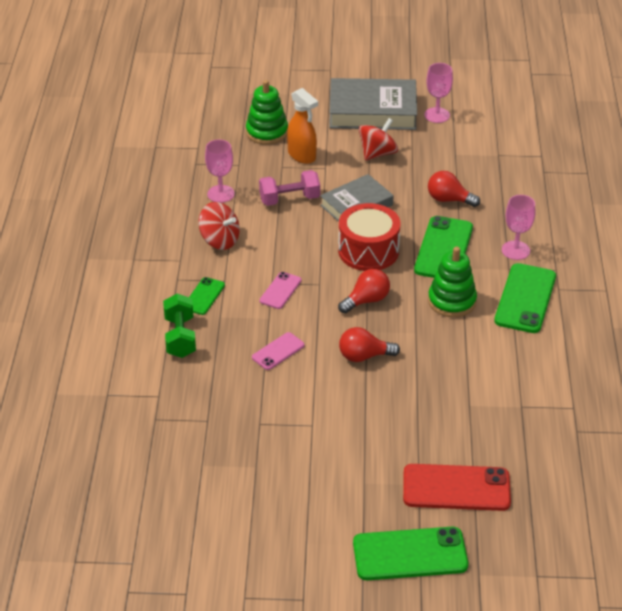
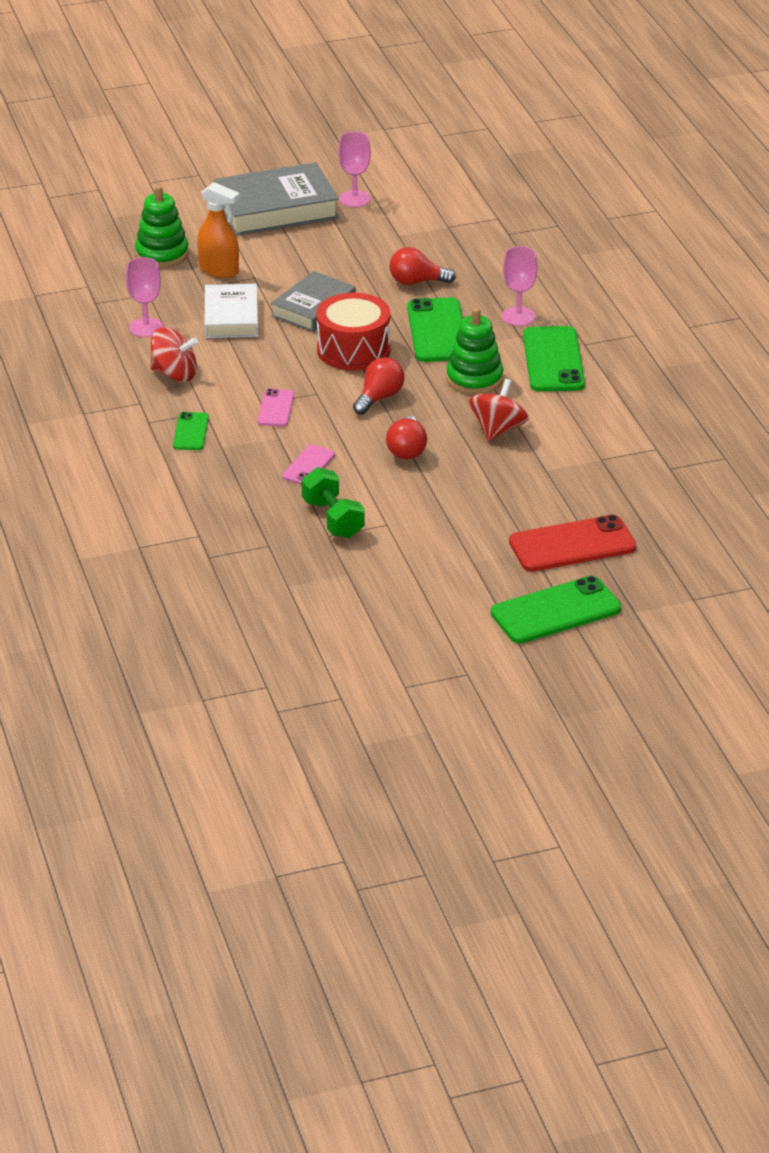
camera: 20 degrees left, 5 degrees down
green dumbbell [163,294,196,358] -> green dumbbell moved to [301,467,365,538]
pink dumbbell [259,170,320,206] -> white book [205,284,258,338]
red light bulb [339,327,400,362] -> red light bulb turned 60 degrees counterclockwise [386,416,427,459]
red spinning top [359,118,398,161] -> red spinning top moved to [469,379,529,441]

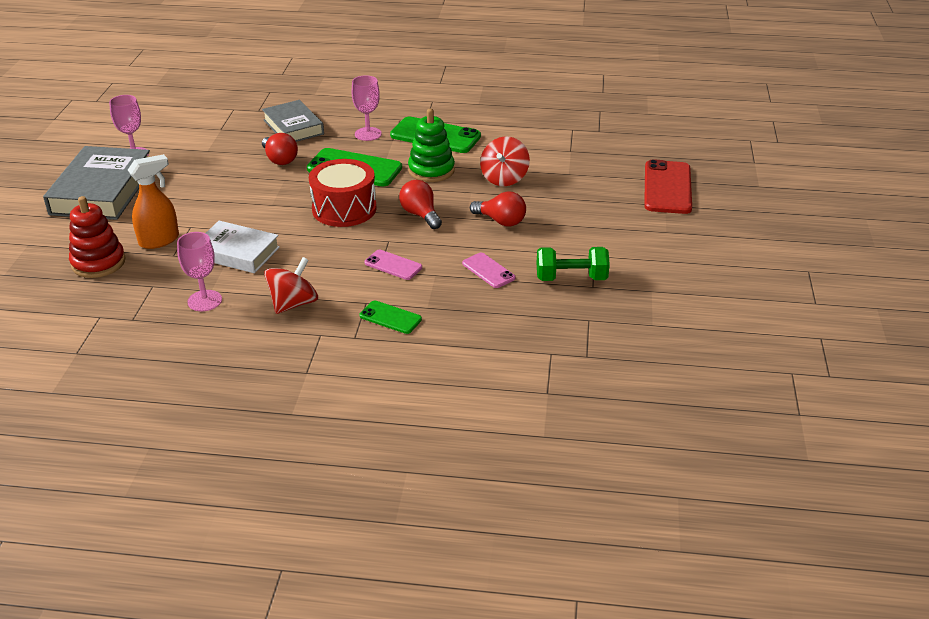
camera: 65 degrees left, 0 degrees up
green stacking toy [135,185,189,268] -> red stacking toy [69,196,126,278]
grey book [271,271,356,332] -> grey book moved to [262,100,324,142]
red light bulb [389,247,456,285] -> red light bulb turned 60 degrees counterclockwise [262,133,298,165]
red spinning top [469,379,529,441] -> red spinning top turned 120 degrees counterclockwise [480,137,530,186]
green phone [491,576,621,643] -> none

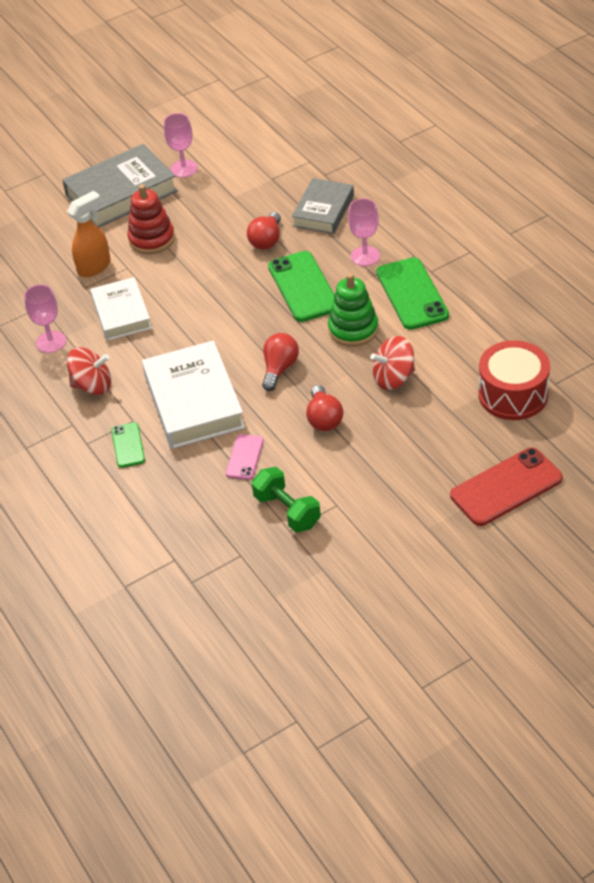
camera: 55 degrees right, 10 degrees up
red stacking toy [69,196,126,278] -> red stacking toy moved to [127,184,175,254]
orange spray bottle [128,154,179,249] -> orange spray bottle turned 60 degrees counterclockwise [67,191,111,277]
red drum [309,159,376,227] -> red drum moved to [478,340,550,420]
pink phone [365,250,422,280] -> white book [142,341,245,449]

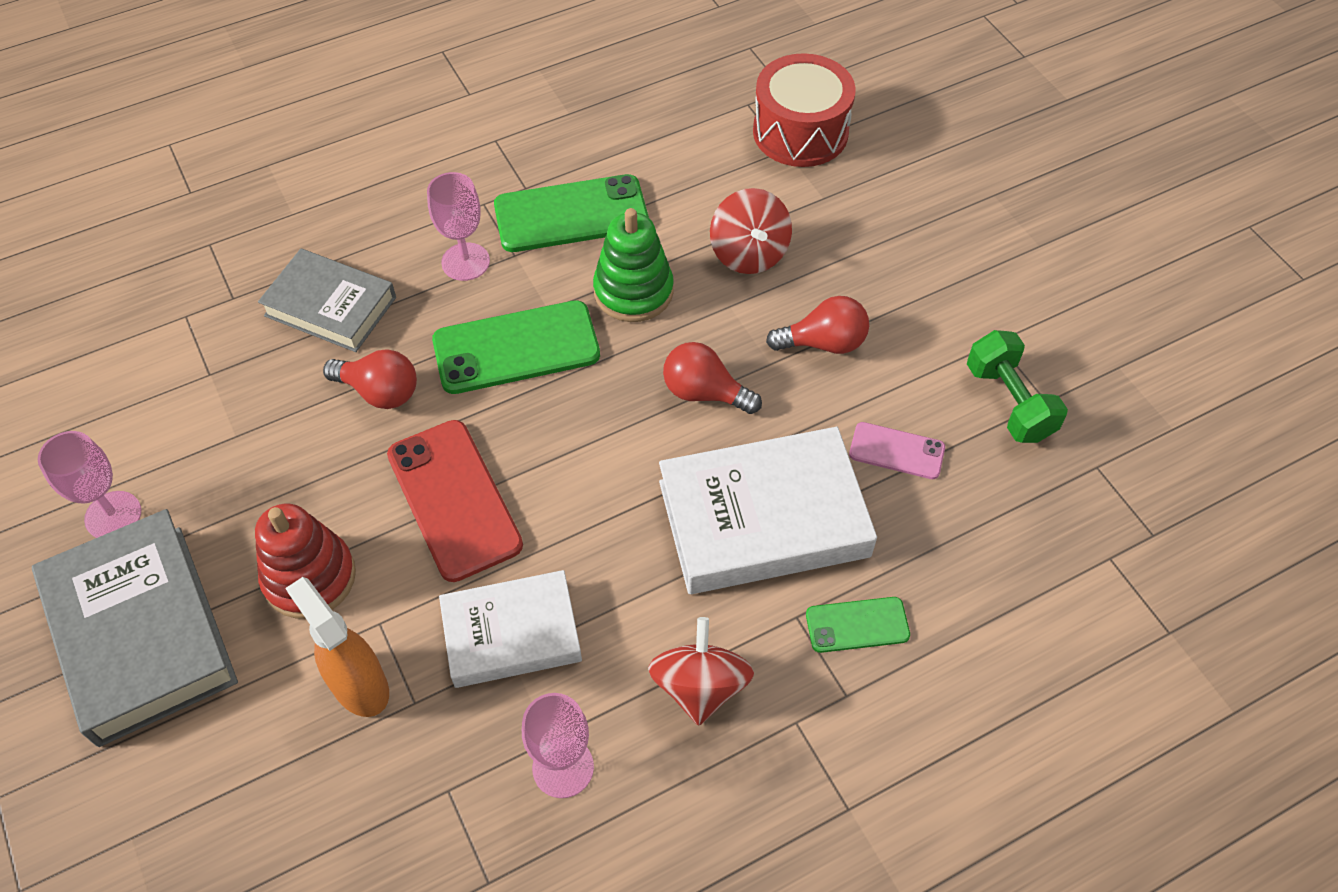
camera: 90 degrees left, 10 degrees up
green dumbbell [252,467,321,532] -> green dumbbell turned 75 degrees counterclockwise [967,330,1068,443]
red phone [450,447,563,526] -> red phone moved to [387,420,523,582]

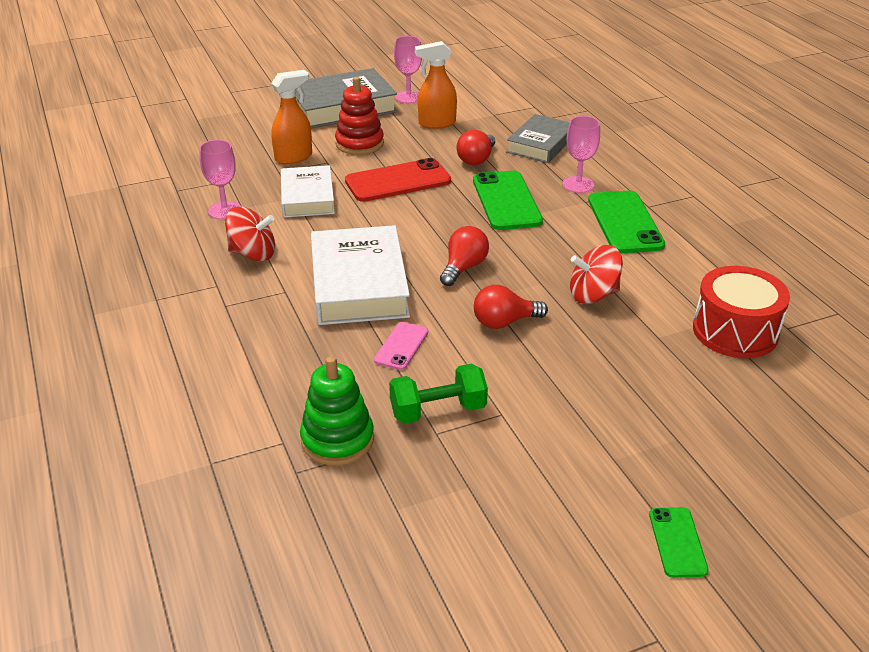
camera: 95 degrees right, 20 degrees down
green stacking toy [593,208,674,322] -> green stacking toy moved to [300,356,374,466]
red light bulb [766,296,869,354] -> red light bulb turned 75 degrees clockwise [474,285,548,329]
green phone [806,597,910,653] -> green phone moved to [649,507,709,578]
none -> orange spray bottle [415,41,457,129]

